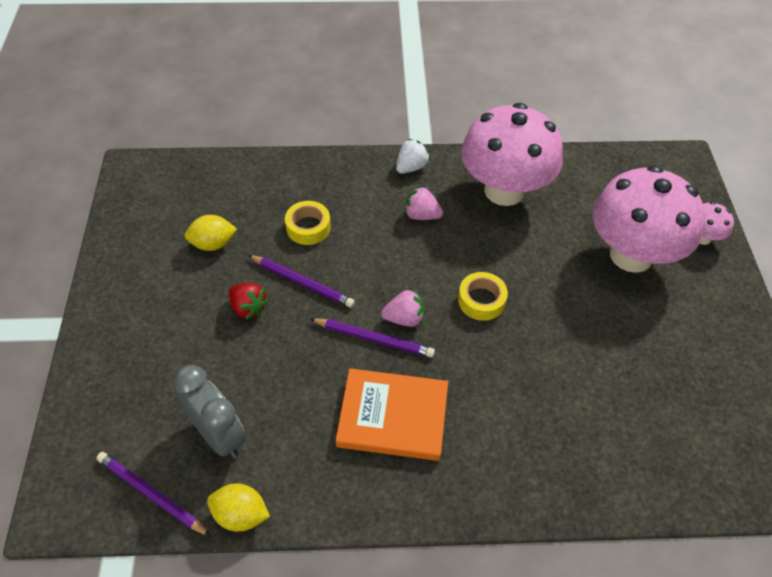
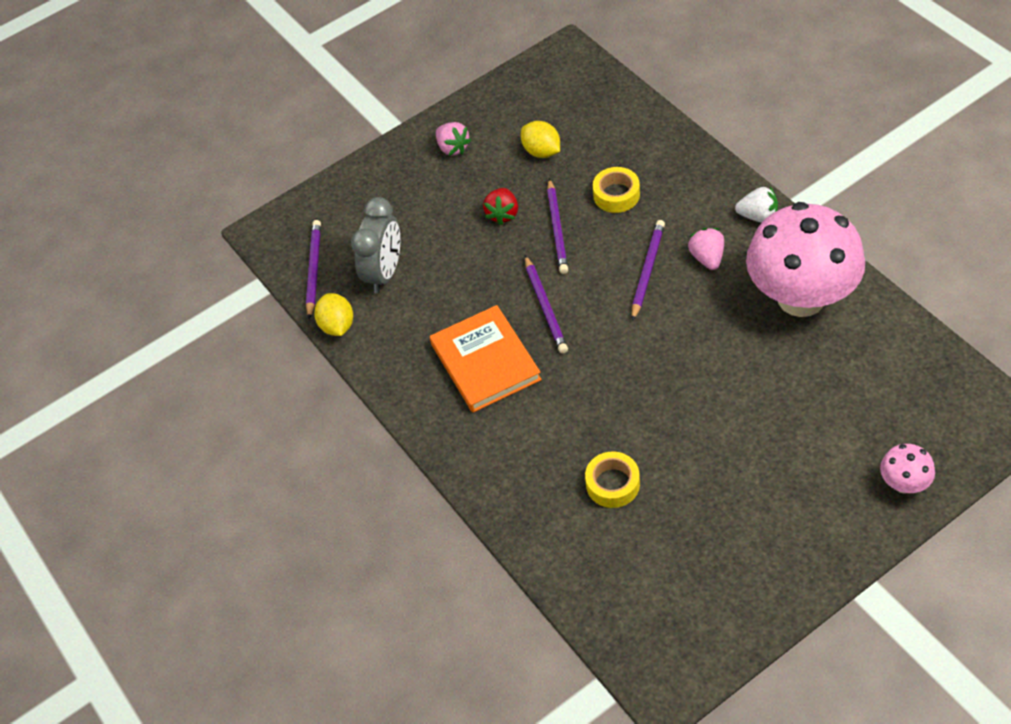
camera: 65 degrees right, 0 degrees up
pink strawberry [381,290,424,327] -> pink strawberry moved to [436,122,471,156]
yellow tape [458,272,508,321] -> yellow tape moved to [585,452,640,508]
pink mushroom [593,165,705,273] -> none
none -> purple pencil [632,220,665,321]

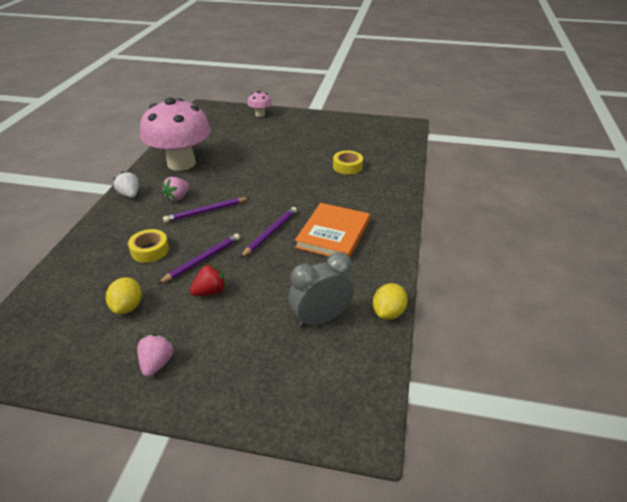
camera: 140 degrees left, 15 degrees down
purple pencil [306,220,321,319] -> none

